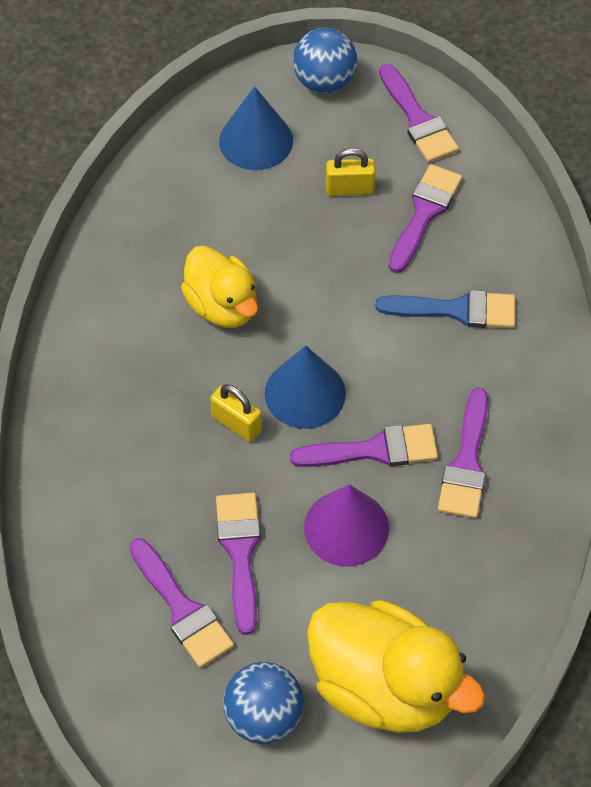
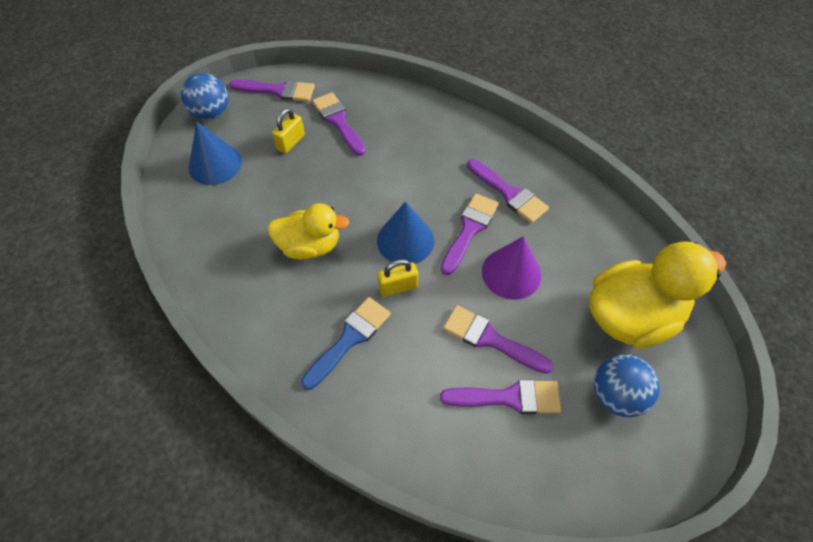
camera: 55 degrees left, 0 degrees up
blue brush [375,290,515,328] -> blue brush moved to [301,297,391,390]

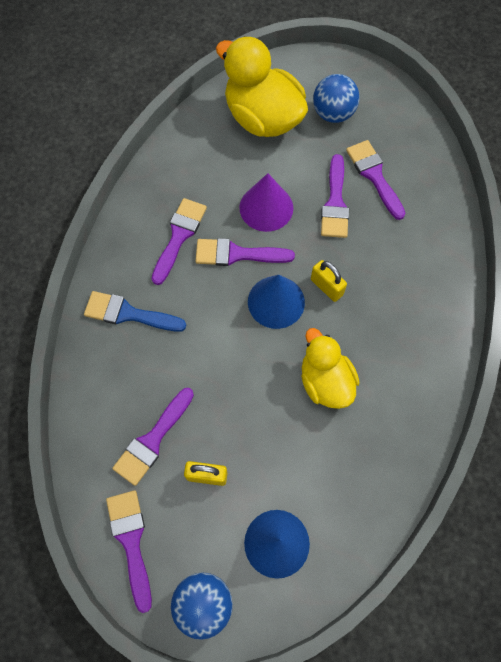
camera: 115 degrees left, 10 degrees up
blue brush [301,297,391,390] -> blue brush moved to [84,291,186,332]

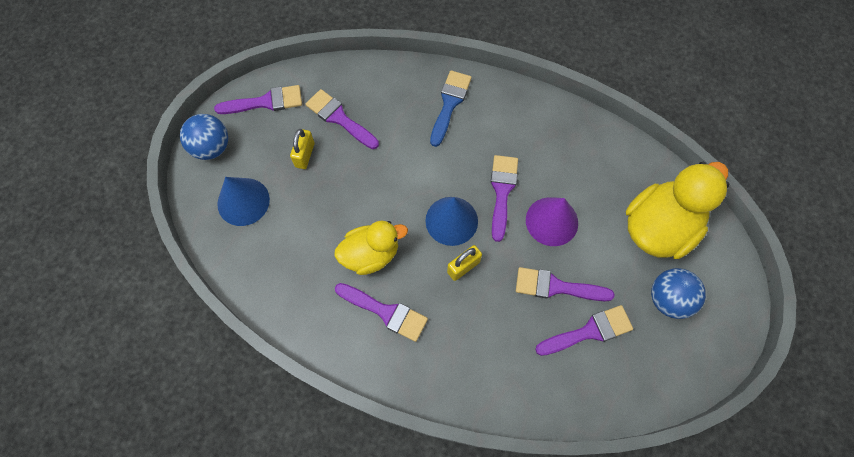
camera: 95 degrees right, 0 degrees up
purple brush [151,198,207,285] -> purple brush moved to [335,283,428,342]

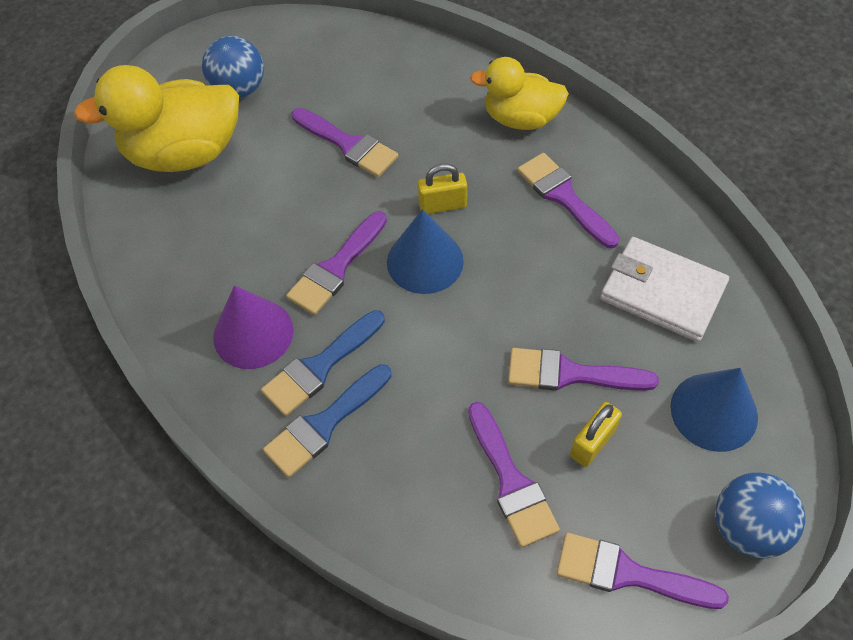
camera: 150 degrees left, 10 degrees down
yellow duck [335,221,408,275] -> yellow duck moved to [470,57,569,130]
purple cone [526,197,578,246] -> purple cone moved to [213,285,293,369]
purple brush [535,305,633,356] -> purple brush moved to [508,348,659,391]
none -> blue brush [261,310,385,416]
none -> white wallet [600,237,729,342]

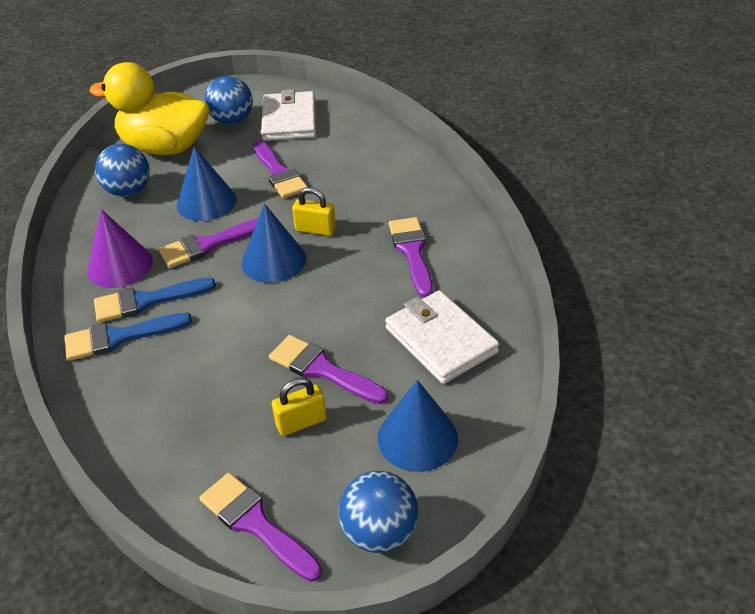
camera: 25 degrees right, 15 degrees down
purple brush [468,402,560,548] -> none
yellow duck [470,57,569,130] -> none
none -> blue ball [95,144,150,197]
none -> blue cone [177,147,237,221]
none -> white wallet [261,89,316,141]

